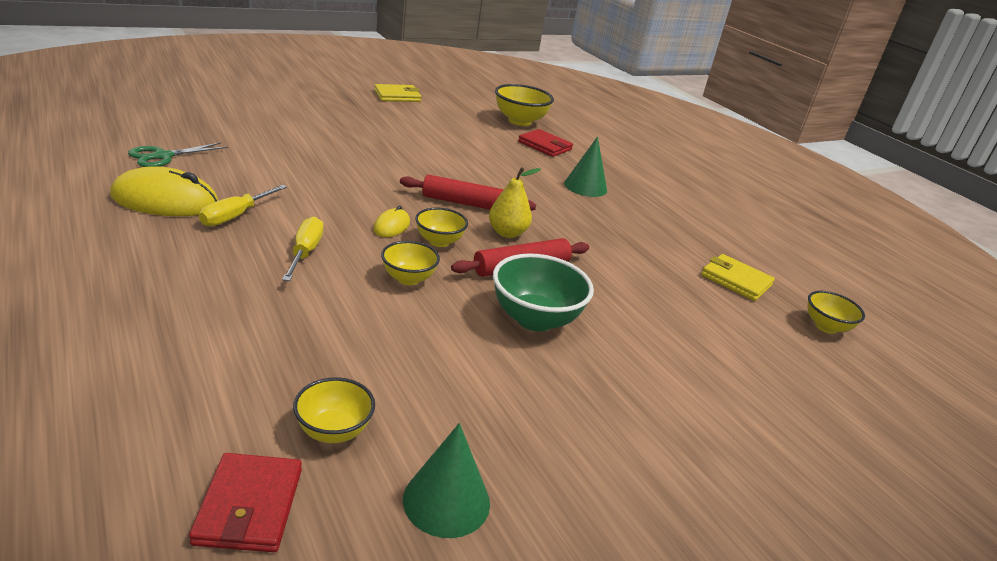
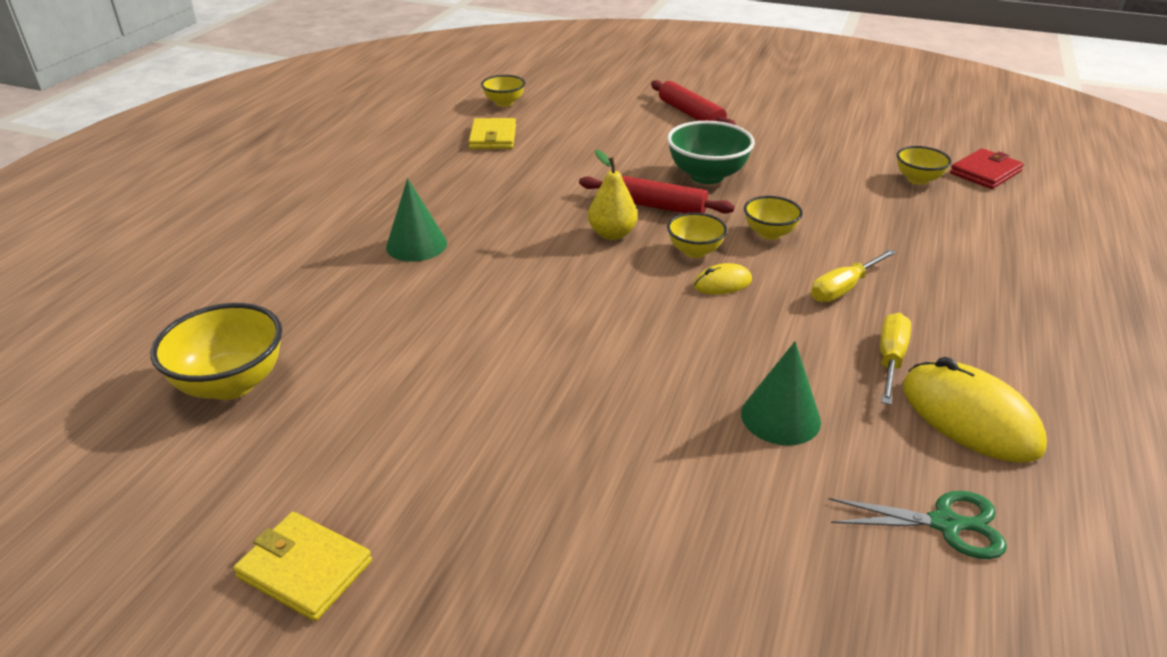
camera: 125 degrees left, 5 degrees up
yellow screwdriver [199,185,287,226] -> yellow screwdriver turned 60 degrees counterclockwise [880,313,911,405]
red rolling pin [400,175,536,211] -> red rolling pin moved to [651,80,737,126]
green cone [403,423,490,538] -> green cone moved to [741,341,821,446]
red wallet [518,129,573,157] -> none

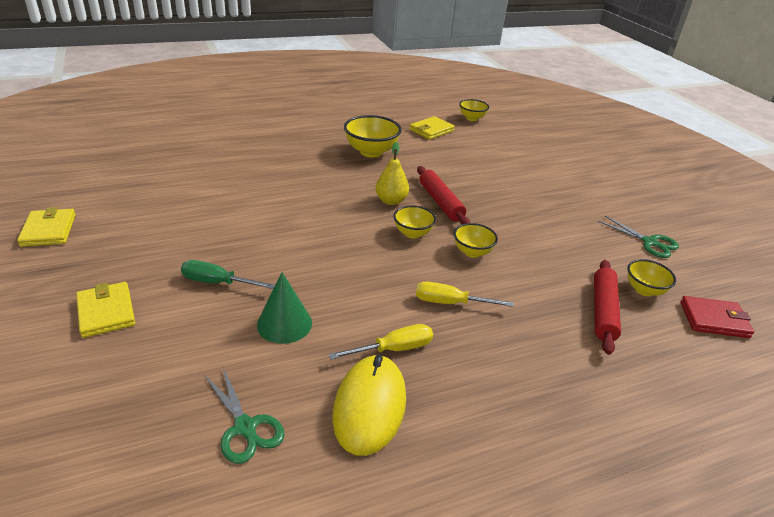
camera: 45 degrees right, 0 degrees up
yellow bowl [150,303,282,400] -> yellow bowl moved to [344,115,402,157]
green cone [386,178,447,262] -> none
red rolling pin [651,80,737,126] -> red rolling pin moved to [594,260,621,355]
green bowl [667,121,755,184] -> none
yellow mouse [693,263,752,295] -> none
none -> yellow wallet [76,282,135,338]
none -> green screwdriver [181,260,275,289]
none -> green scissors [598,215,679,258]

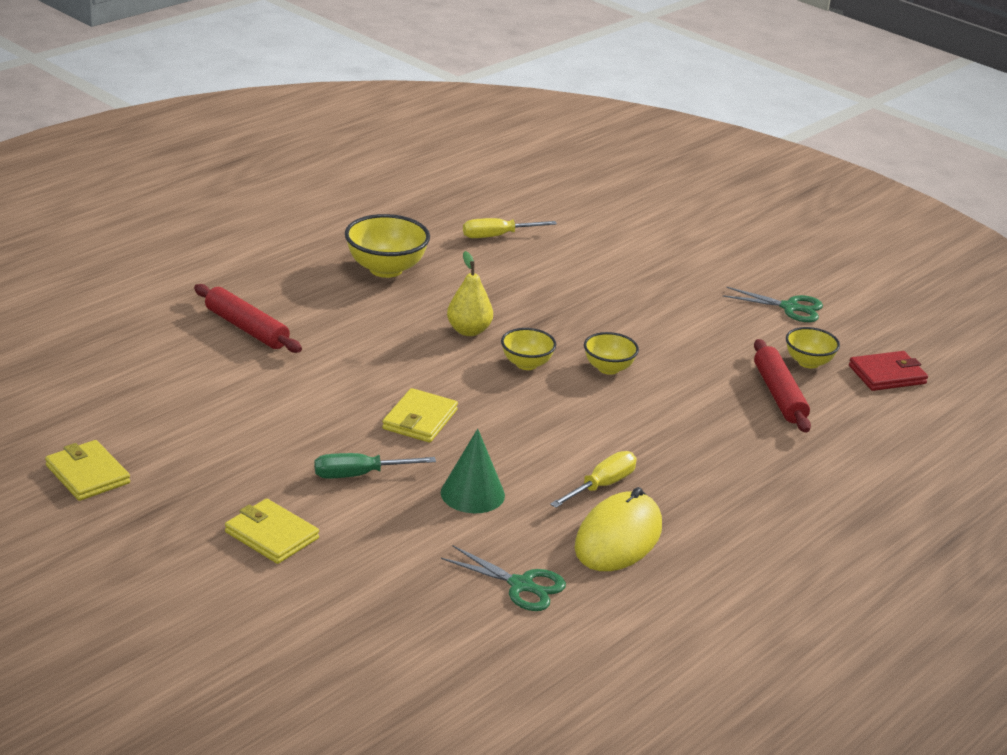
camera: 25 degrees left, 5 degrees down
yellow mouse [332,355,406,456] -> yellow mouse turned 45 degrees clockwise [575,487,662,571]
yellow wallet [409,116,455,140] -> yellow wallet moved to [382,388,458,442]
yellow screwdriver [416,282,514,307] -> yellow screwdriver moved to [463,218,557,238]
red rolling pin [417,166,470,225] -> red rolling pin moved to [194,284,302,353]
yellow bowl [459,99,489,121] -> none

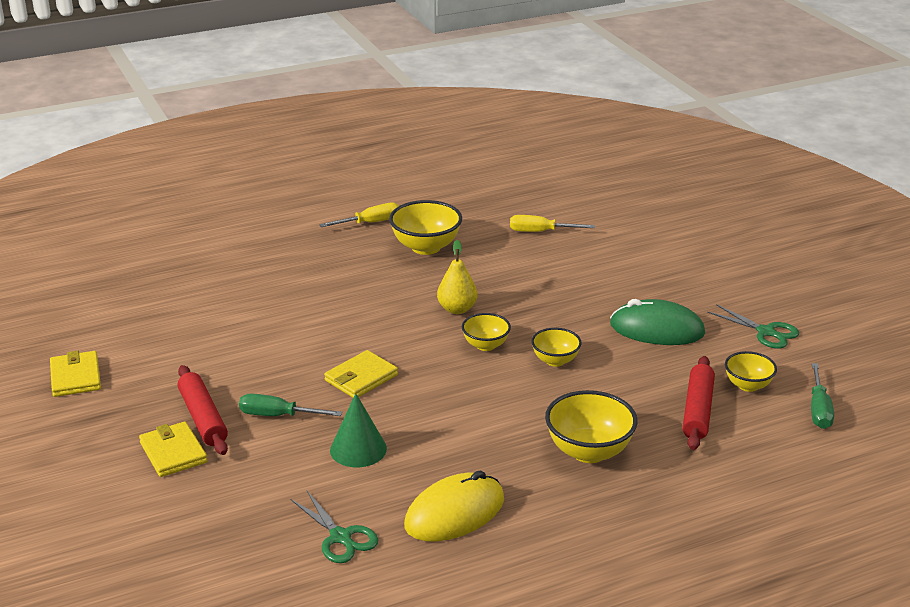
camera: 25 degrees right, 0 degrees up
red rolling pin [194,284,302,353] -> red rolling pin moved to [178,365,228,455]
yellow screwdriver [550,451,637,508] -> yellow screwdriver moved to [319,203,399,227]
red wallet [849,351,928,391] -> green screwdriver [811,363,834,429]
none -> yellow bowl [545,390,638,463]
none -> green mouse [610,299,705,345]

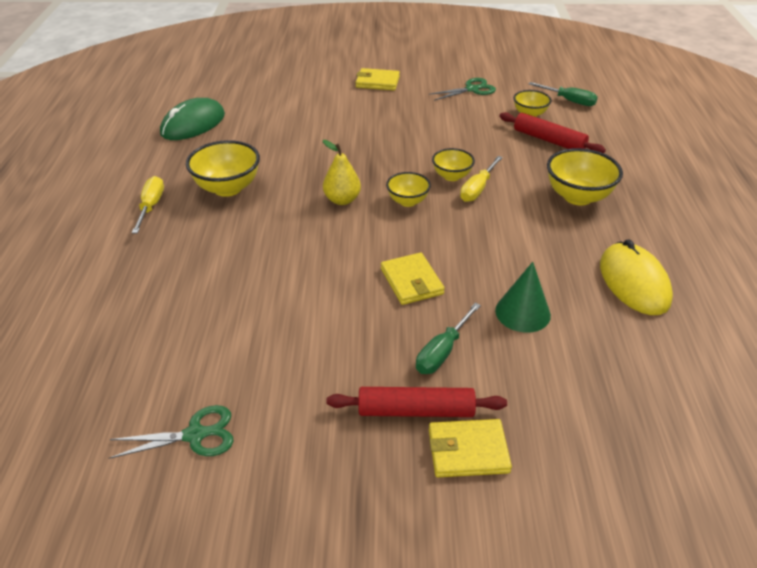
camera: 65 degrees left, 10 degrees up
yellow wallet [50,351,101,397] -> yellow wallet moved to [355,68,400,90]
green scissors [291,491,378,563] -> green scissors moved to [109,405,234,459]
yellow screwdriver [510,215,595,232] -> yellow screwdriver moved to [460,156,503,202]
green mouse [610,299,705,345] -> green mouse moved to [160,98,225,140]

